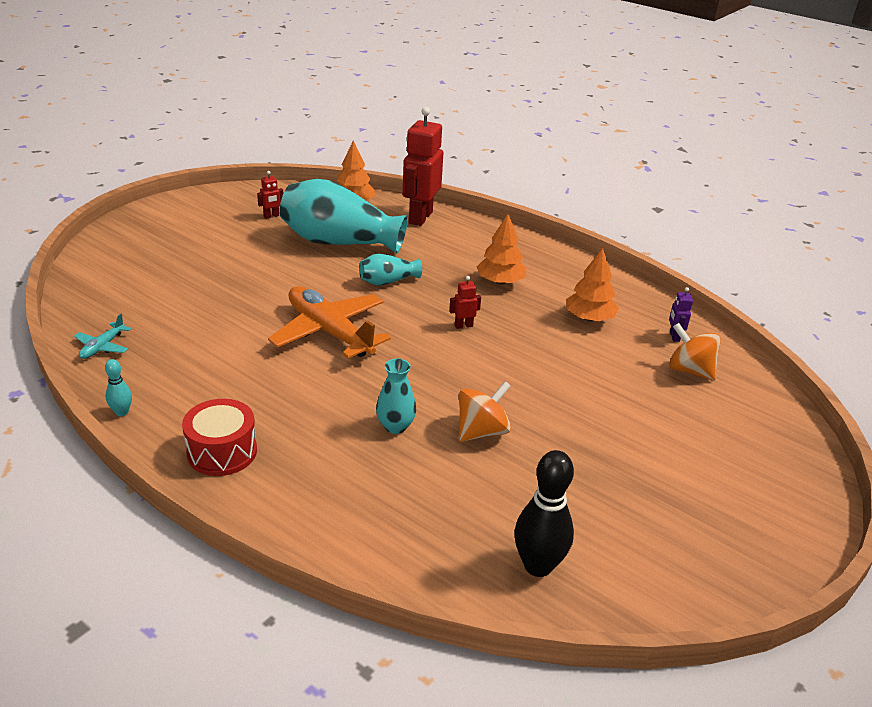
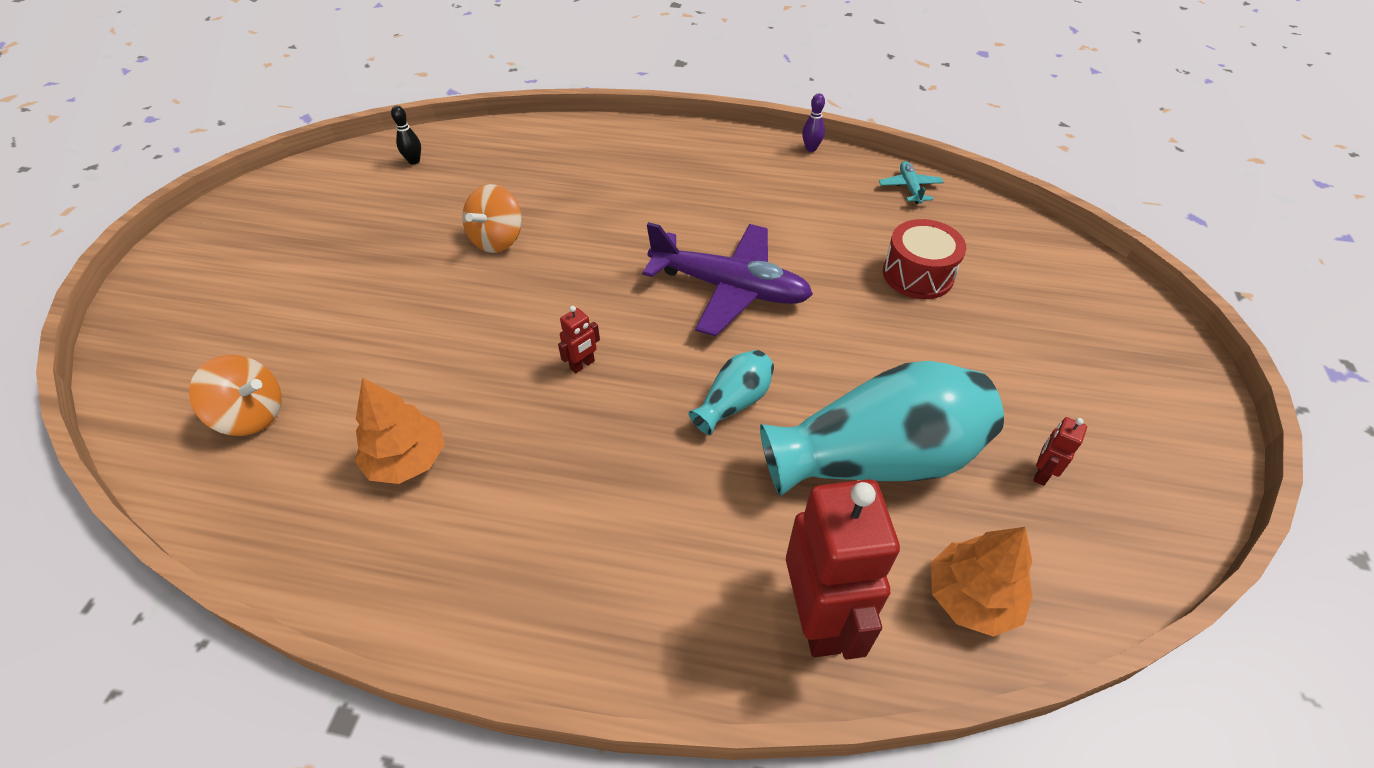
camera: 155 degrees right, 15 degrees up
turquoise bowling pin [105,359,132,416] -> purple bowling pin [802,93,825,152]
red drum [182,399,257,476] -> red drum moved to [883,219,966,299]
orange plane [268,286,391,358] -> purple plane [642,222,813,336]
turquoise vase [376,359,416,434] -> none
orange tree [477,214,526,285] -> none
black bowling pin [514,450,574,577] -> black bowling pin [391,106,421,165], size x0.51
purple robot [669,287,693,342] -> none

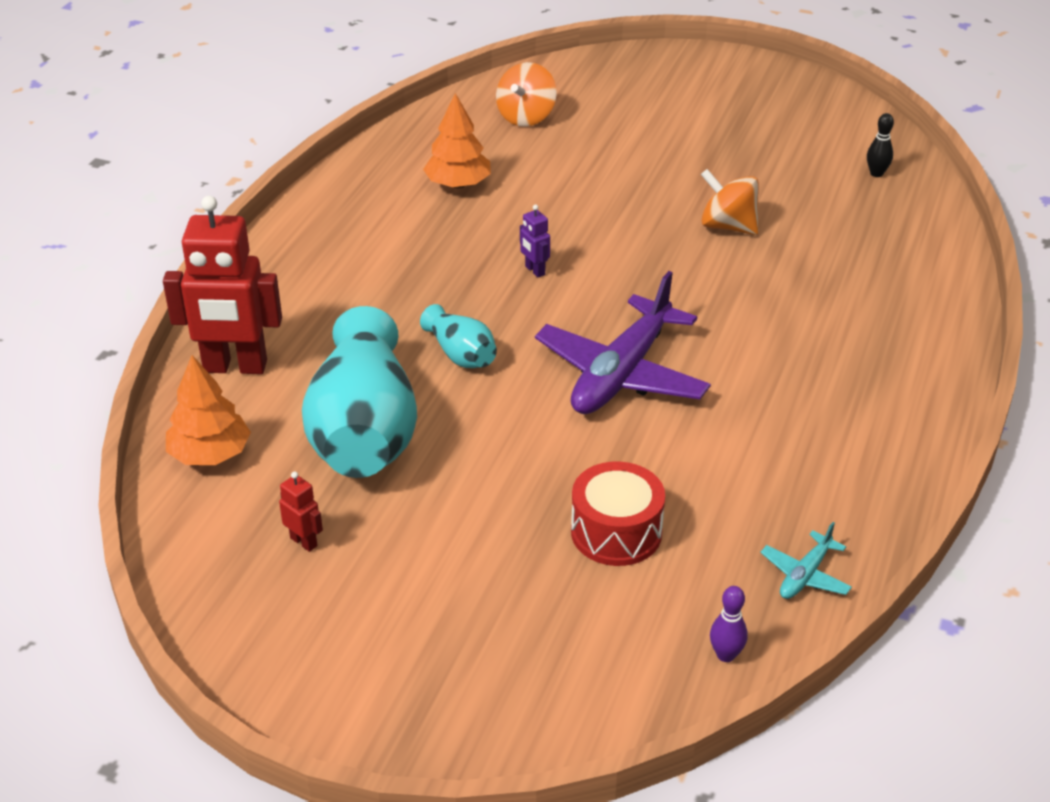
camera: 100 degrees right, 10 degrees down
red robot [558,306,600,374] -> purple robot [520,205,550,278]
purple bowling pin [802,93,825,152] -> purple bowling pin moved to [710,586,748,662]
turquoise plane [879,161,944,204] -> turquoise plane turned 120 degrees clockwise [760,522,852,599]

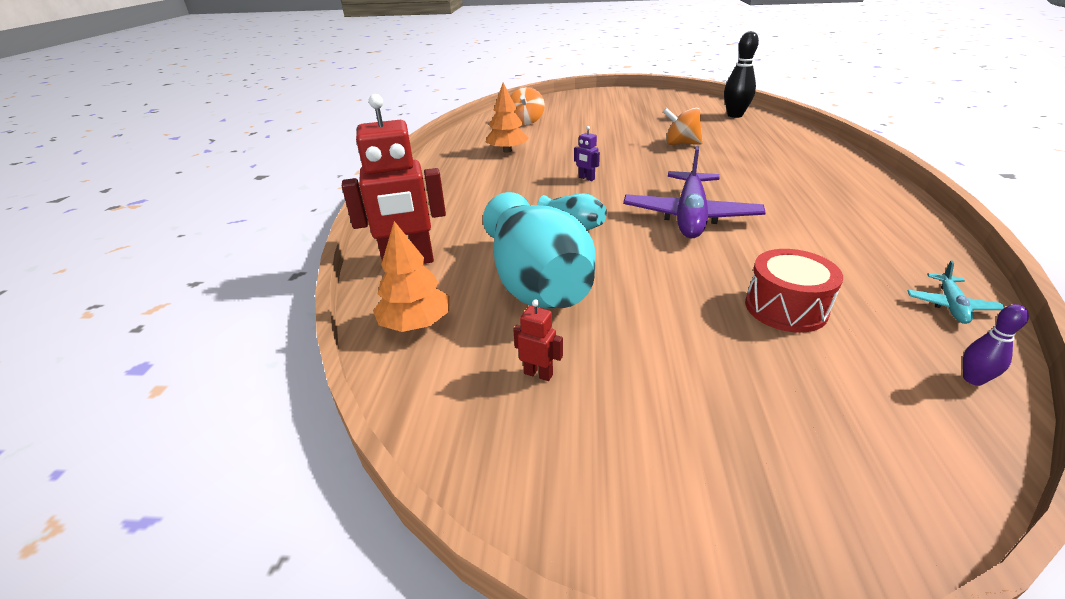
camera: 15 degrees left, 5 degrees down
black bowling pin [867,113,894,177] -> black bowling pin [724,31,759,118], size x1.97

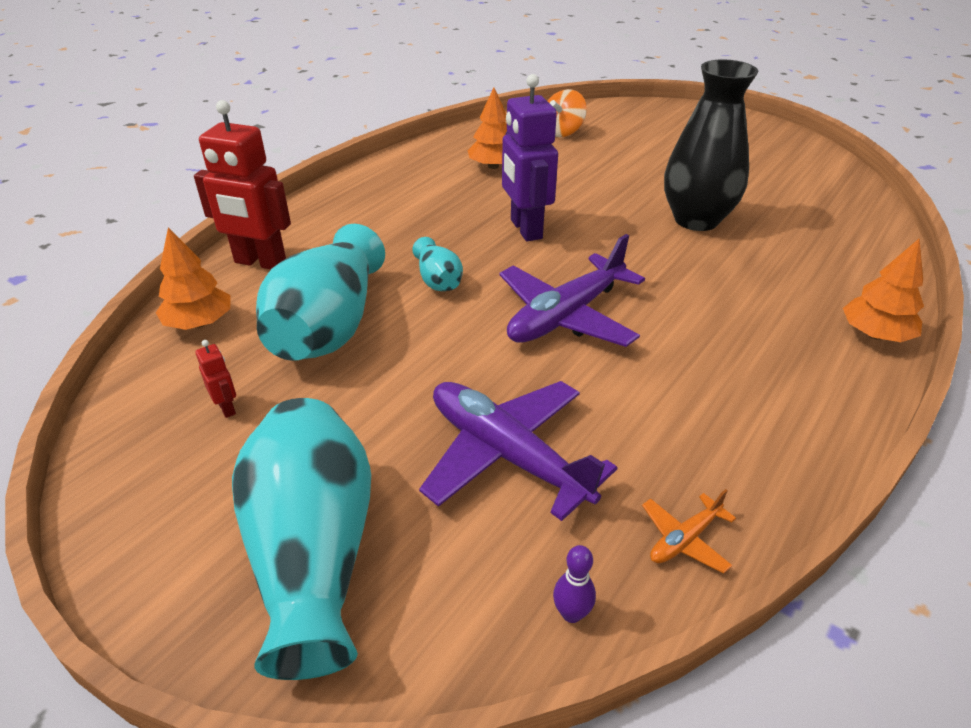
camera: 30 degrees right, 5 degrees up
purple robot [574,126,600,181] -> purple robot [502,74,558,241], size x2.38
orange spinning top [663,108,703,145] -> black vase [664,59,758,231]
black bowling pin [724,31,759,118] -> none
red drum [745,249,843,333] -> purple plane [419,381,618,521]
turquoise plane [908,260,1005,324] -> orange plane [642,489,736,573]
none -> turquoise vase [232,398,371,680]
none -> orange tree [843,238,924,342]

